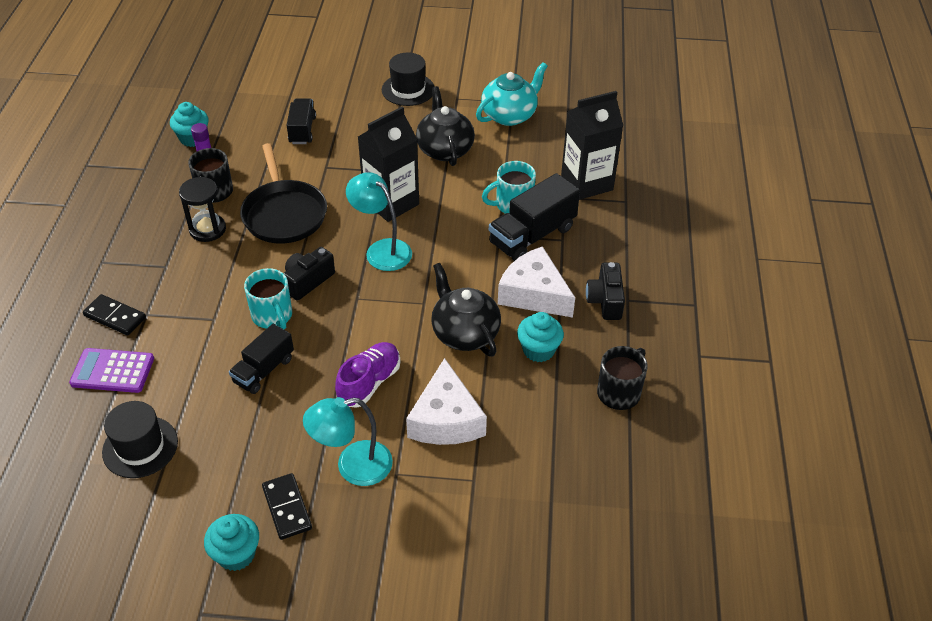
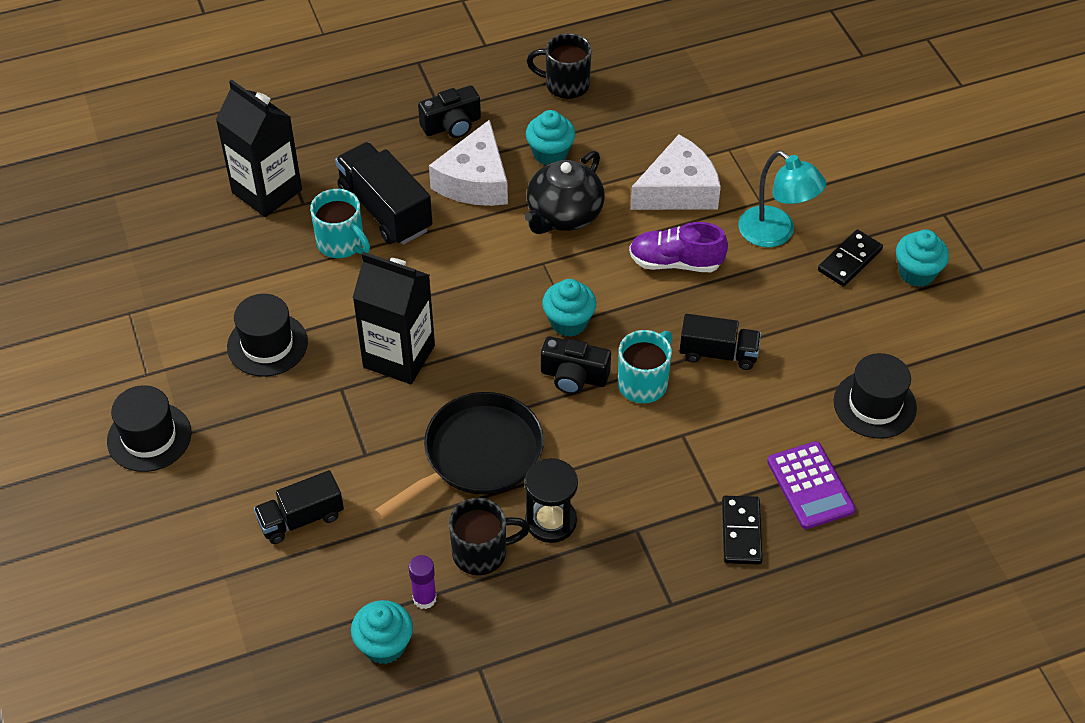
camera: 115 degrees left, 5 degrees up
turquoise lamp [346,172,412,271] -> none
black teapot [416,86,475,166] -> black hat [227,294,308,377]
turquoise teapot [476,62,548,126] -> none
black truck [489,173,580,261] -> black truck turned 150 degrees counterclockwise [335,142,432,245]
none -> turquoise cupcake [542,279,596,337]

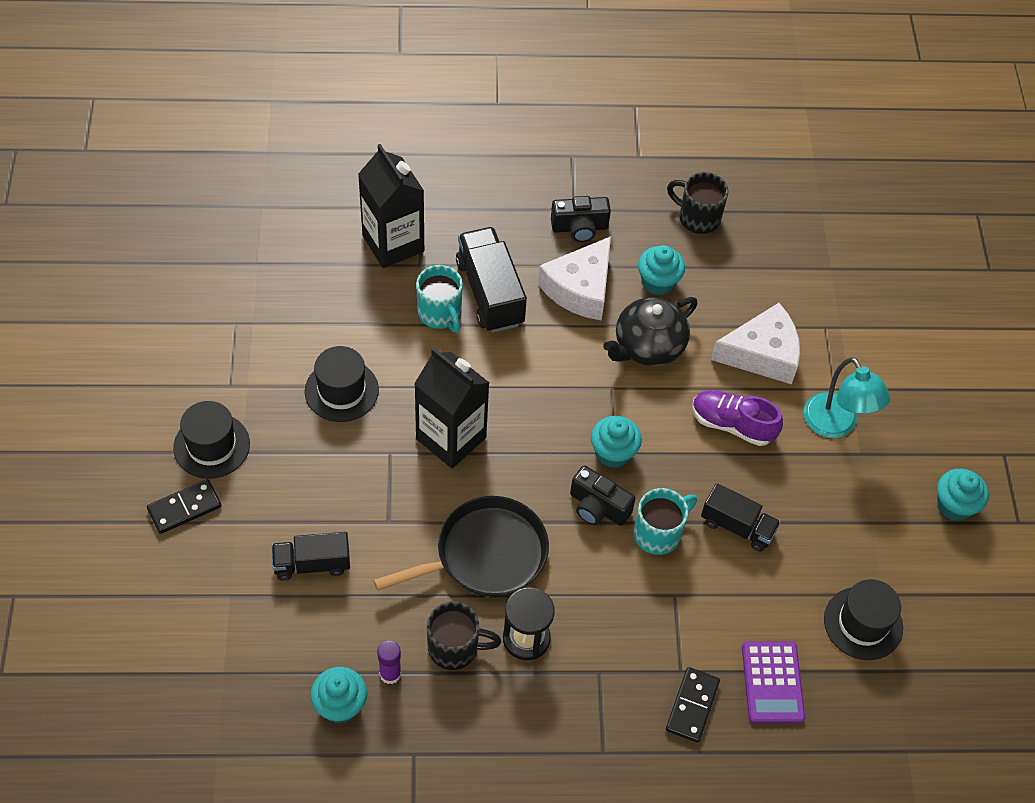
camera: 15 degrees right, 5 degrees up
black domino [818,229,883,287] -> black domino moved to [147,479,221,534]

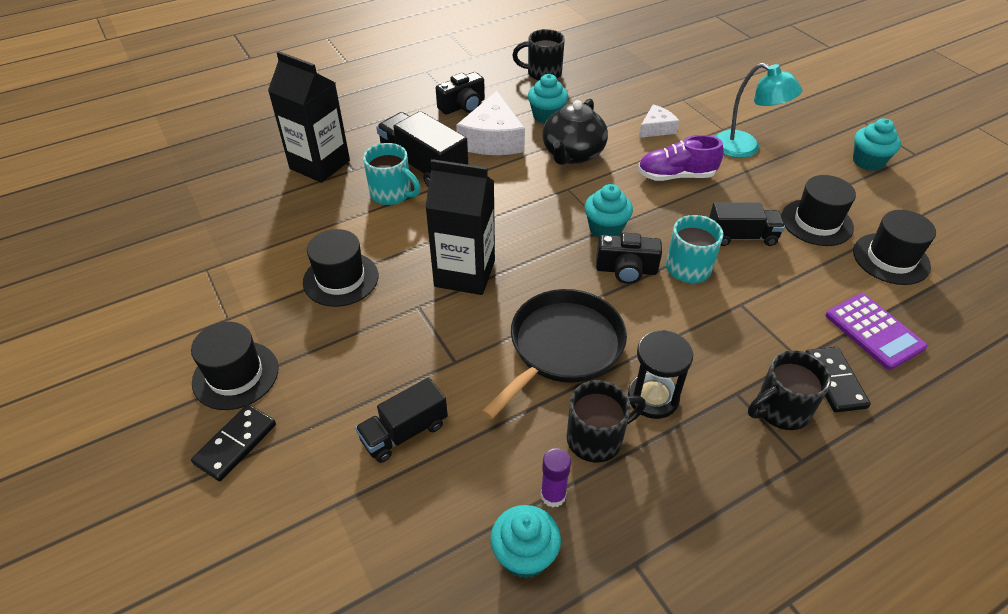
camera: 25 degrees left, 10 degrees down
white cheese [711,303,800,384] -> white cheese [639,105,679,138], size x0.56
none -> black mug [748,350,831,430]
none -> black hat [781,175,856,246]

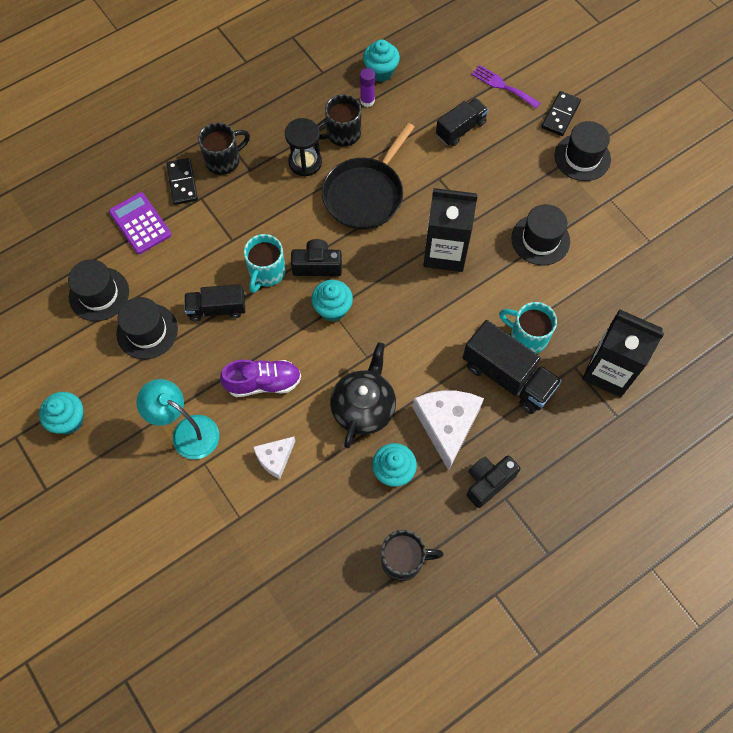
camera: 175 degrees right, 20 degrees up
none -> purple fork [471,65,540,108]

